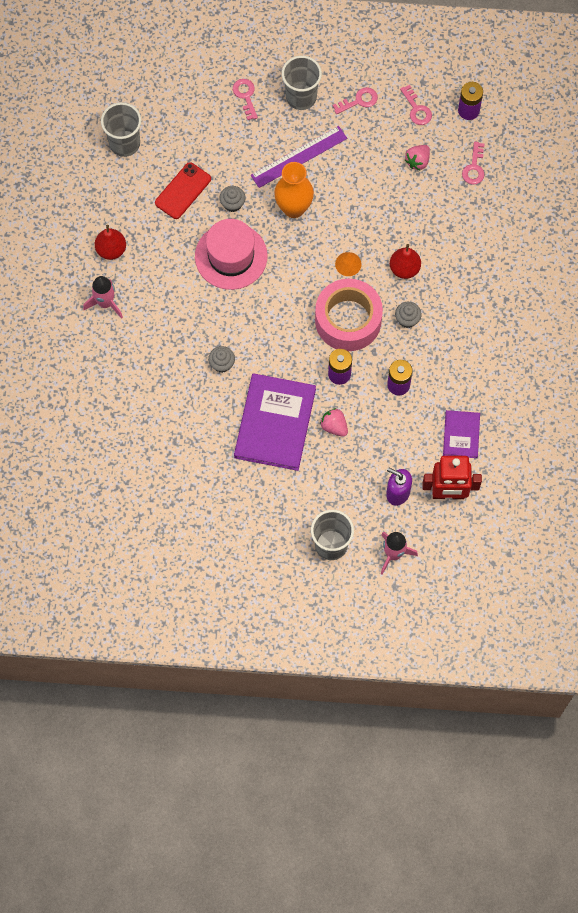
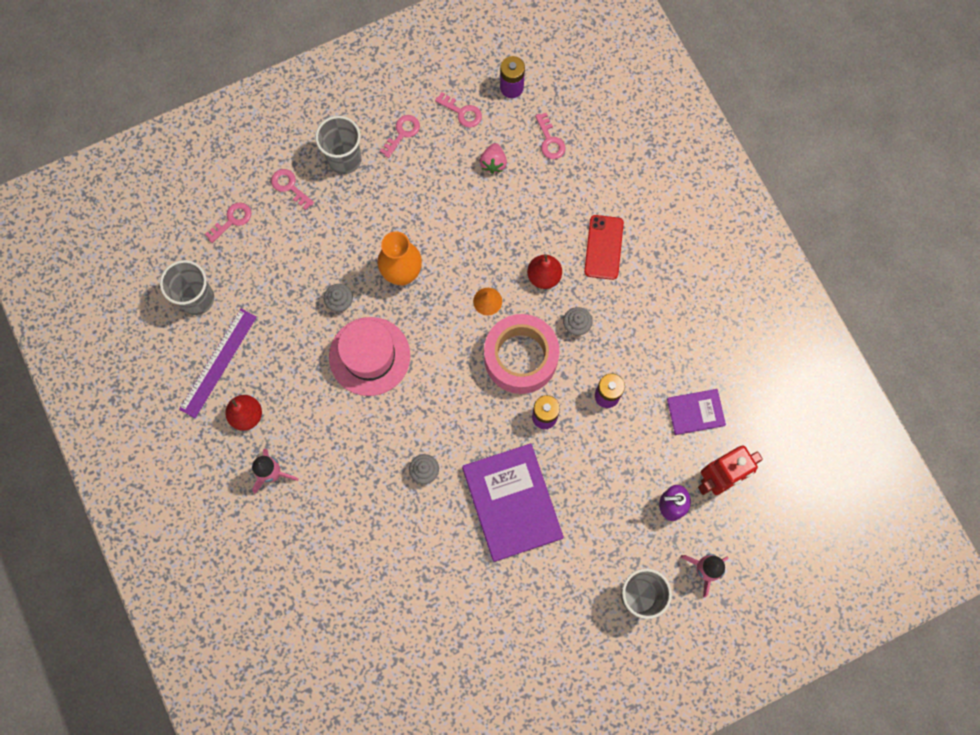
camera: 30 degrees left, 5 degrees up
red phone [155,162,211,219] -> red phone moved to [584,215,624,280]
purple ruler [251,126,347,188] -> purple ruler moved to [179,309,257,418]
pink strawberry [320,408,348,437] -> none
purple book [443,410,480,458] -> purple book turned 75 degrees counterclockwise [667,389,726,435]
none -> pink key [205,202,251,243]

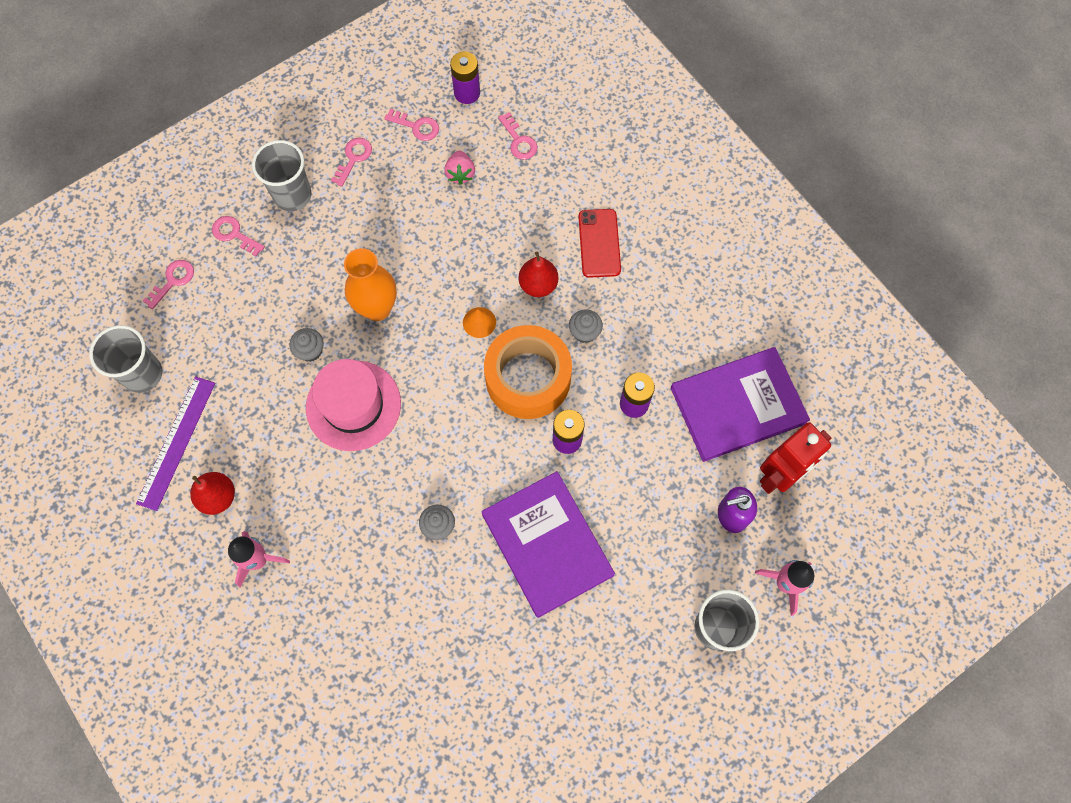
camera: 10 degrees left, 5 degrees down
pink tape [484,314,560,394] -> orange tape [484,325,572,419]
purple book [667,389,726,435] -> purple book [671,347,810,462], size x1.91

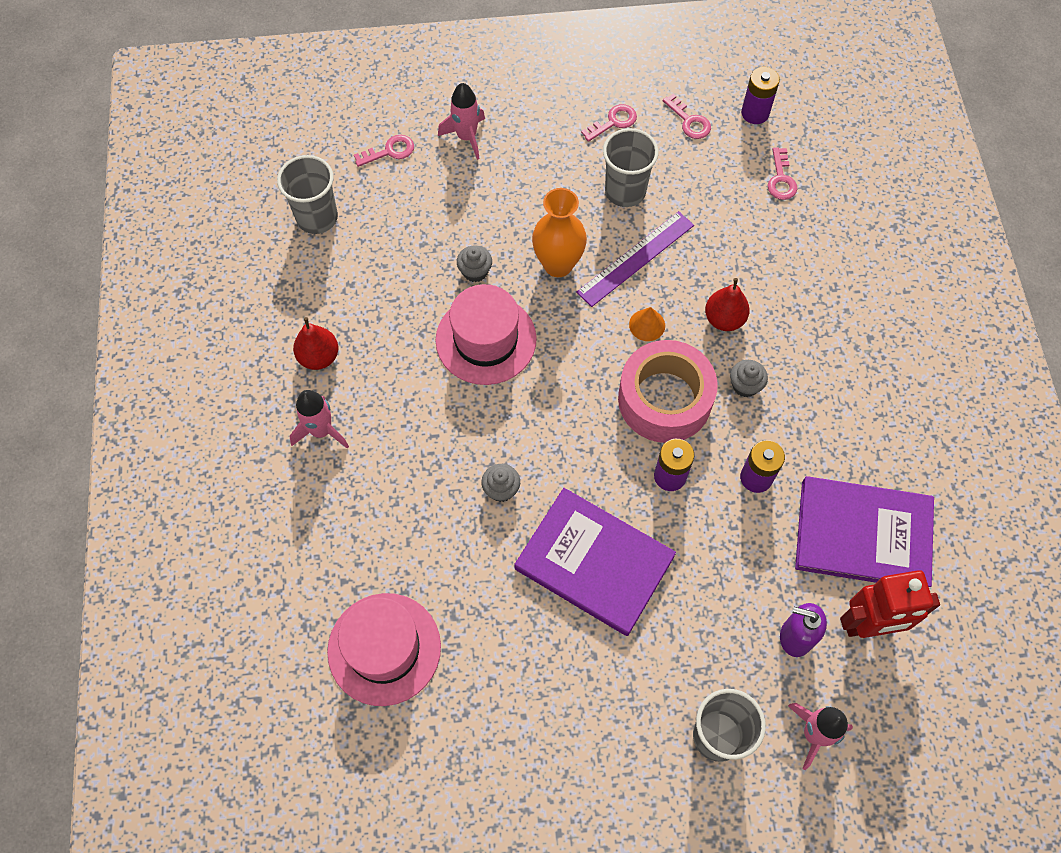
camera: 30 degrees right, 5 degrees down
purple ruler [136,376,215,511] -> purple ruler moved to [576,211,694,307]
pink key [212,216,265,256] -> pink rocket [438,83,485,160]
grey cup [252,140,312,211] -> grey cup moved to [603,128,659,207]
pink strawberry [444,151,475,185] -> none
purple book [482,471,615,618] -> purple book turned 60 degrees counterclockwise [514,488,676,636]
orange tape [484,325,572,419] -> pink tape [618,340,718,443]
red phone [578,209,621,278] -> none
none -> pink hat [327,593,441,706]

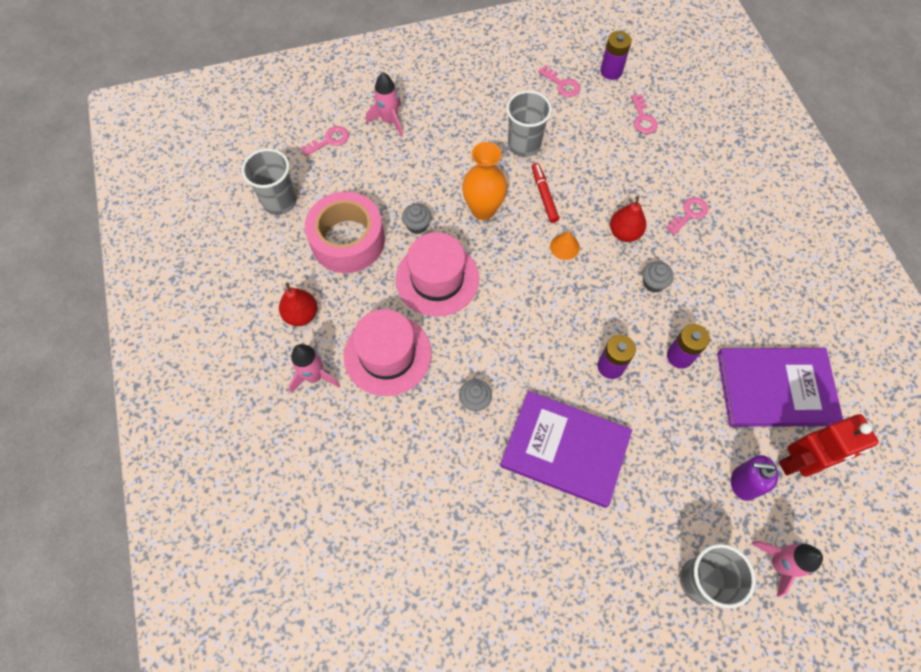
camera: 10 degrees left, 0 degrees up
pink hat [327,593,441,706] -> pink hat moved to [344,309,432,396]
purple ruler [576,211,694,307] -> red marker [532,163,559,223]
pink key [581,104,637,142] -> pink key moved to [666,197,708,235]
pink tape [618,340,718,443] -> pink tape moved to [305,192,385,273]

